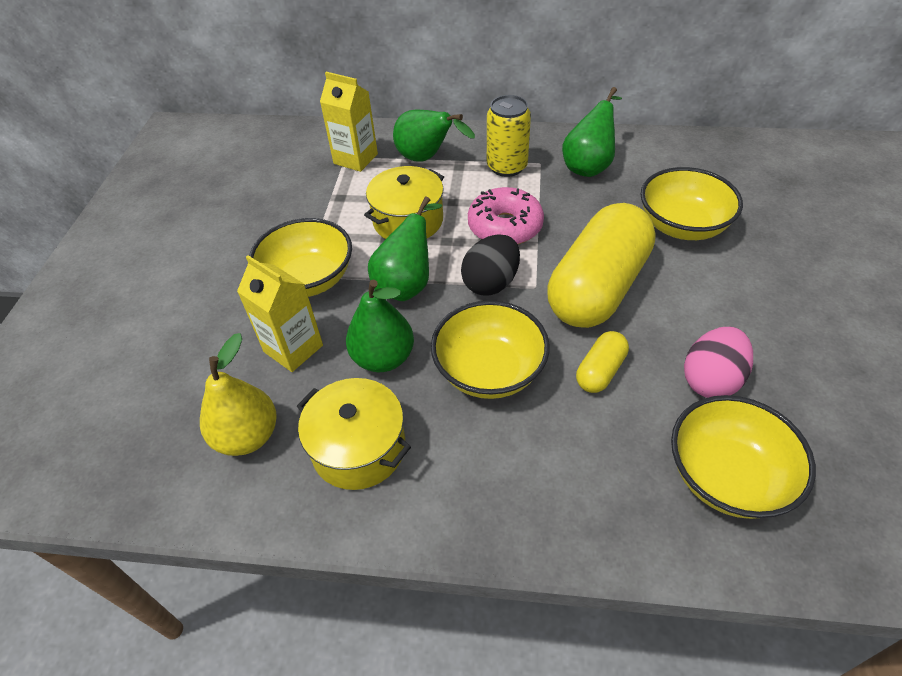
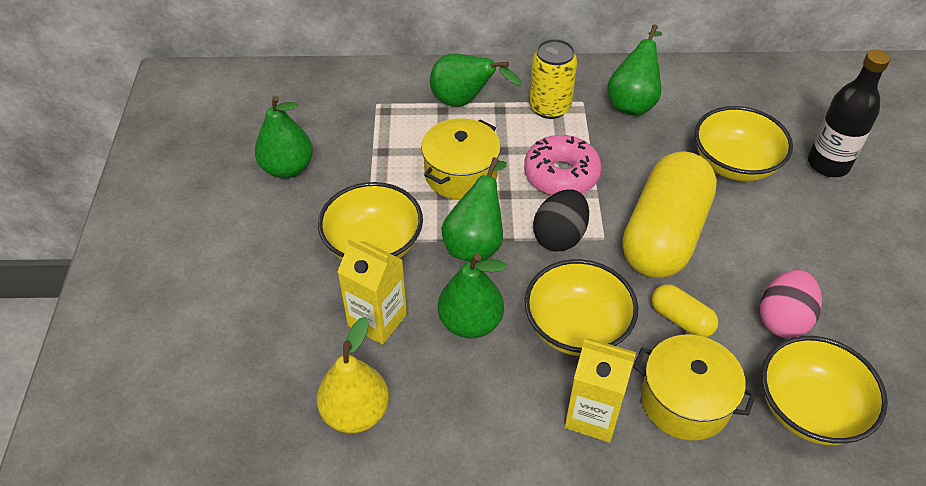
camera: 10 degrees left, 0 degrees up
yellow pot [297,378,411,490] -> yellow pot moved to [633,335,756,440]
yellow carton [320,72,378,172] -> yellow carton moved to [565,338,636,443]
yellow capsule [576,331,629,393] -> yellow capsule turned 75 degrees counterclockwise [652,284,718,337]
none -> green pear [255,95,313,179]
none -> black bottle [808,49,890,177]

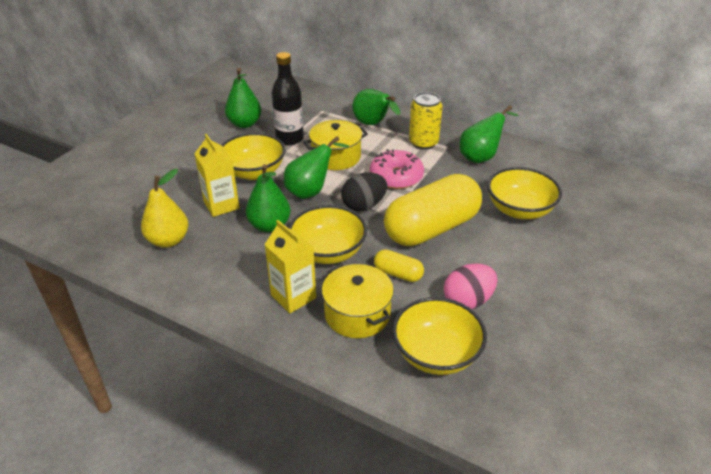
camera: 30 degrees right, 10 degrees down
yellow capsule [652,284,718,337] -> yellow capsule turned 45 degrees counterclockwise [374,249,424,282]
black bottle [808,49,890,177] -> black bottle moved to [272,52,304,145]

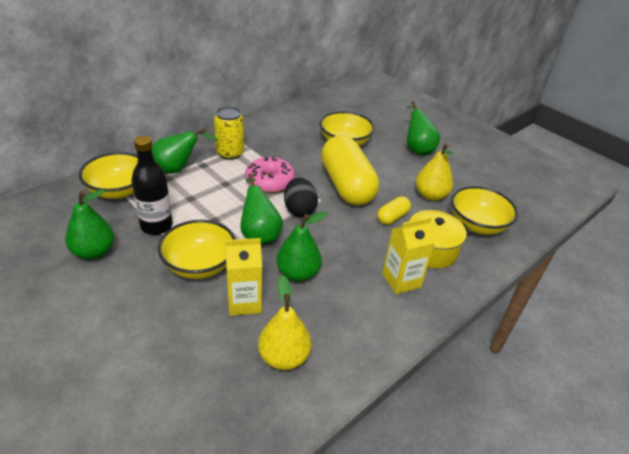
camera: 75 degrees left, 0 degrees up
yellow bowl [289,205,367,264] -> yellow bowl moved to [79,152,138,199]
yellow pot [303,120,368,170] -> none
pink egg [444,264,498,309] -> yellow pear [416,143,454,201]
green pear [460,105,519,163] -> green pear moved to [406,101,440,155]

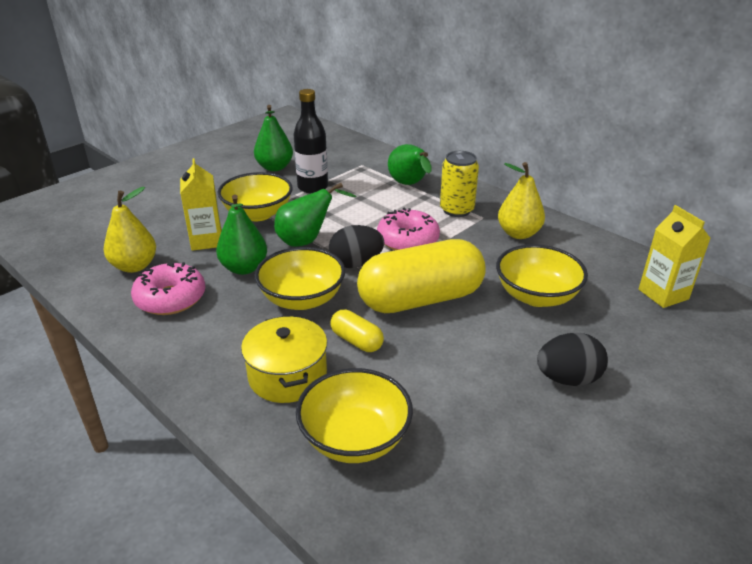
camera: 90 degrees right, 5 degrees down
yellow bowl [79,152,138,199] -> yellow bowl moved to [255,247,345,310]
yellow carton [382,217,435,294] -> yellow carton moved to [639,205,711,308]
green pear [406,101,440,155] -> black egg [537,333,608,386]
yellow pear [416,143,454,201] -> yellow pear moved to [498,162,545,239]
none -> pink donut [131,262,205,315]

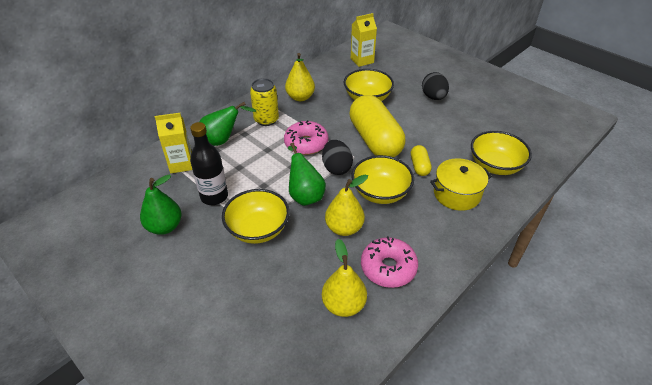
camera: 90 degrees left, 10 degrees up
yellow carton [180,158,222,251] -> yellow carton moved to [155,113,192,173]
green pear [216,195,267,275] -> yellow pear [325,175,368,236]
yellow capsule [331,310,384,352] -> yellow capsule turned 45 degrees counterclockwise [411,145,432,176]

